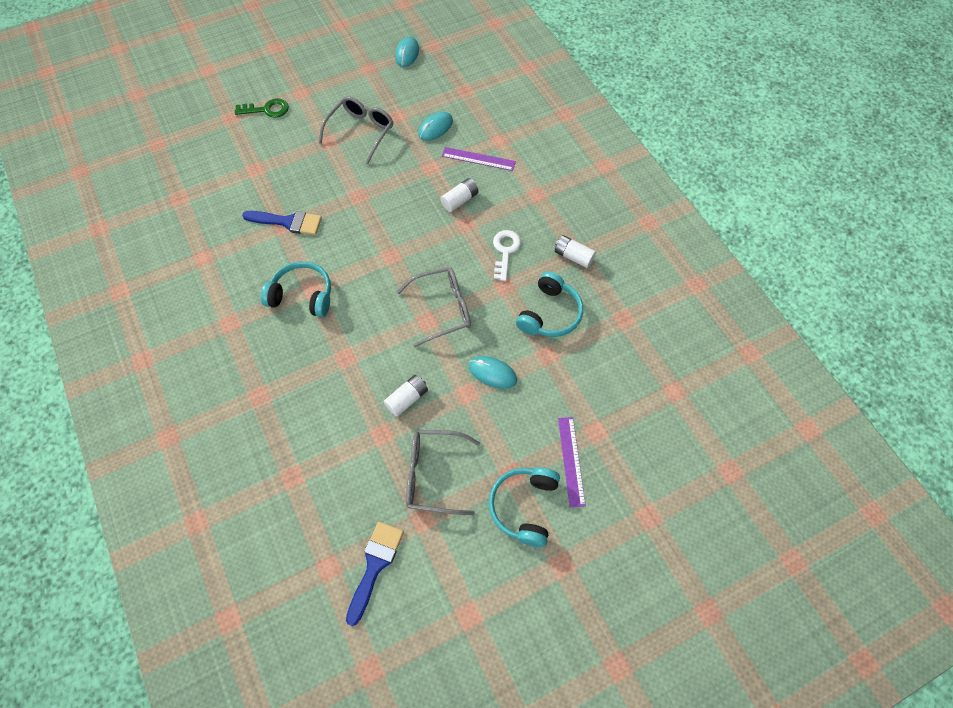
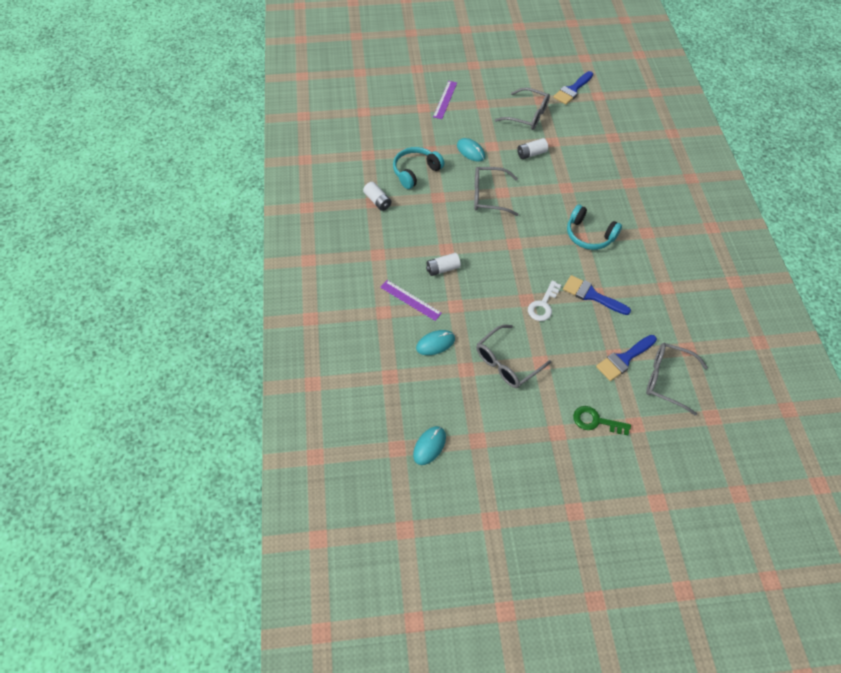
camera: 160 degrees left, 5 degrees down
turquoise headphones [489,467,560,547] -> none
white key [493,230,521,281] -> white key moved to [528,280,561,321]
none -> blue brush [596,335,657,381]
none -> grey glasses [646,343,708,416]

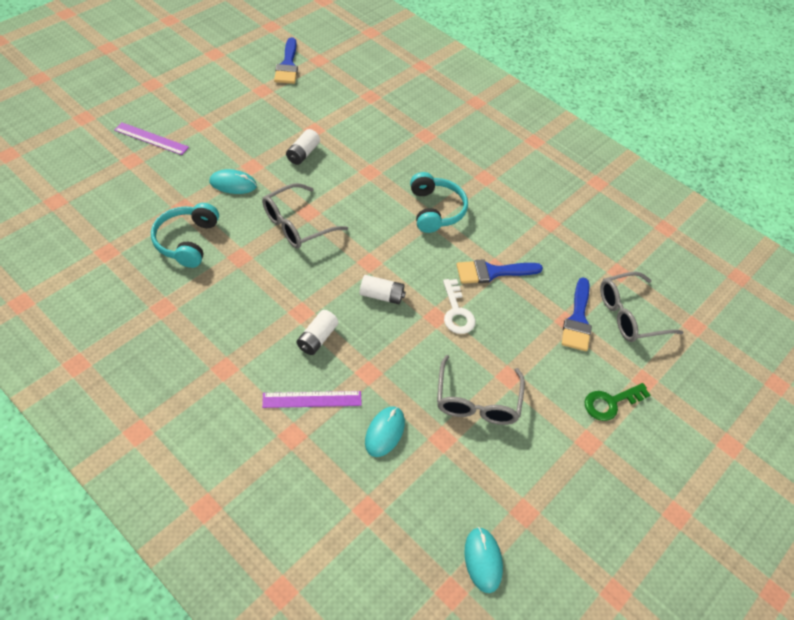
camera: 45 degrees left, 5 degrees down
white battery [363,182,391,211] -> white battery moved to [360,275,406,304]
purple ruler [433,81,457,119] -> purple ruler turned 45 degrees counterclockwise [114,123,189,155]
grey glasses [495,87,550,130] -> none
turquoise headphones [567,204,622,250] -> turquoise headphones turned 90 degrees counterclockwise [410,172,468,233]

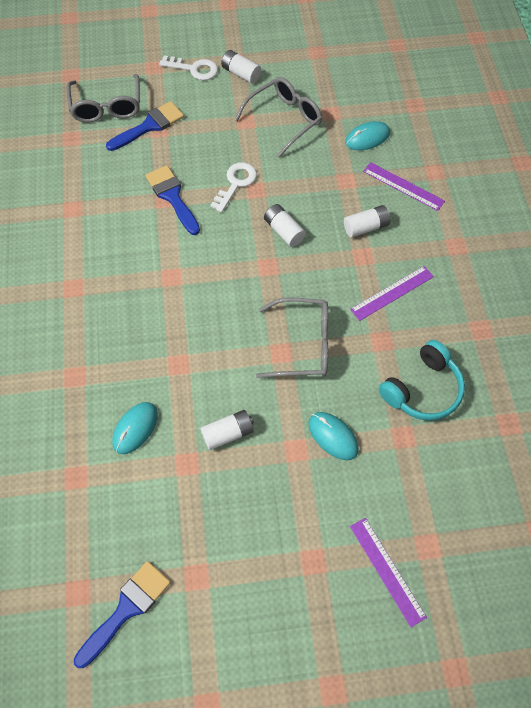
camera: 135 degrees left, 10 degrees up
turquoise headphones [410,172,468,233] -> none
blue brush [456,259,543,284] -> blue brush turned 150 degrees counterclockwise [145,165,200,235]
turquoise mouse [464,527,503,593] -> turquoise mouse moved to [112,402,158,454]
green key [584,383,650,421] -> white key [159,56,218,80]
grey glasses [600,271,683,342] -> grey glasses turned 60 degrees clockwise [67,74,140,122]
none -> white battery [221,50,261,84]
none -> purple ruler [350,266,434,321]

